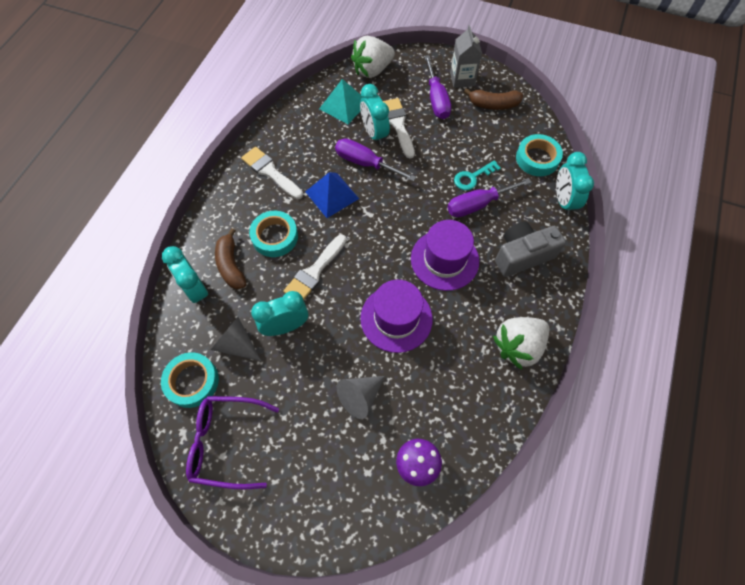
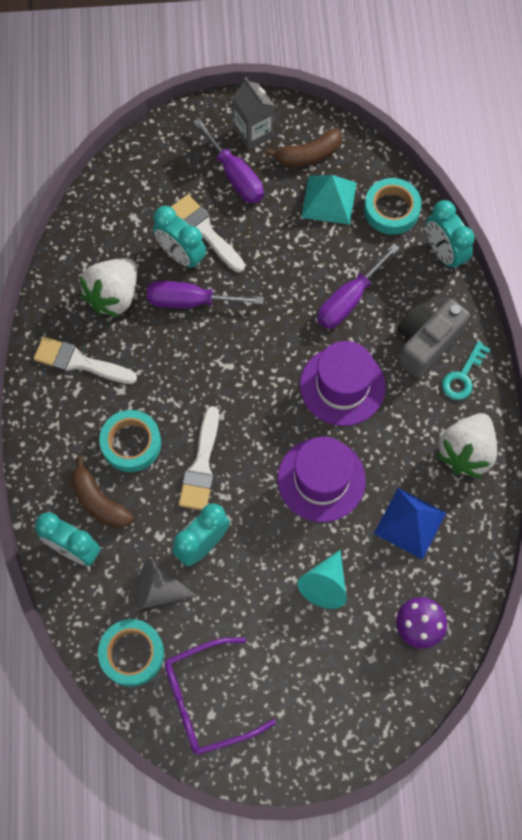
camera: 25 degrees left, 5 degrees up
blue pyramid [305,172,359,218] -> blue pyramid moved to [374,488,446,560]
turquoise pyramid [319,79,363,124] -> turquoise pyramid moved to [301,175,357,225]
grey cone [337,376,385,419] -> turquoise cone [297,550,346,609]
white strawberry [351,36,395,78] -> white strawberry moved to [80,258,137,317]
turquoise key [454,160,501,190] -> turquoise key moved to [442,341,491,400]

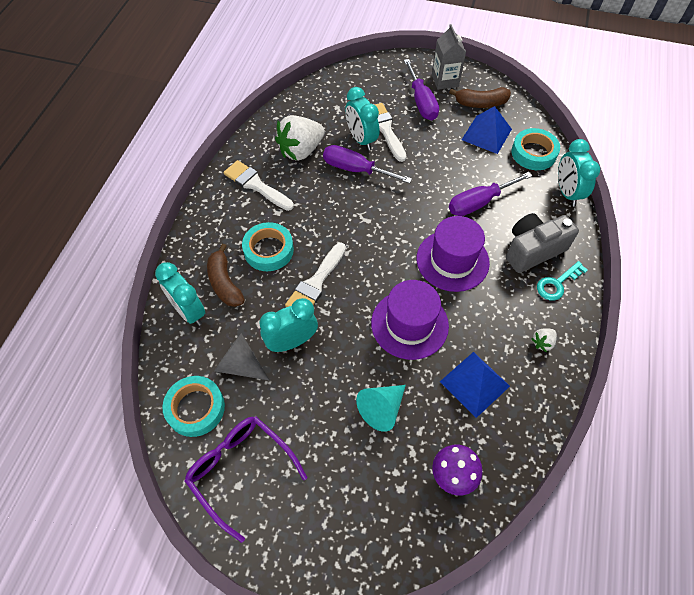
camera: 20 degrees right, 10 degrees down
purple glasses [165,637,276,755] -> purple glasses turned 45 degrees clockwise [185,416,307,543]
turquoise pyramid [301,175,357,225] -> blue pyramid [462,106,512,154]
white strawberry [436,413,497,478] -> white strawberry [531,328,557,352], size x0.44

